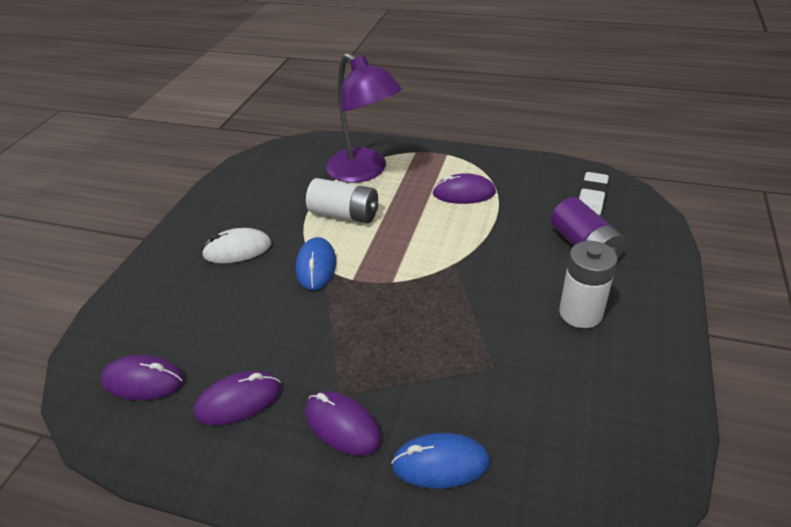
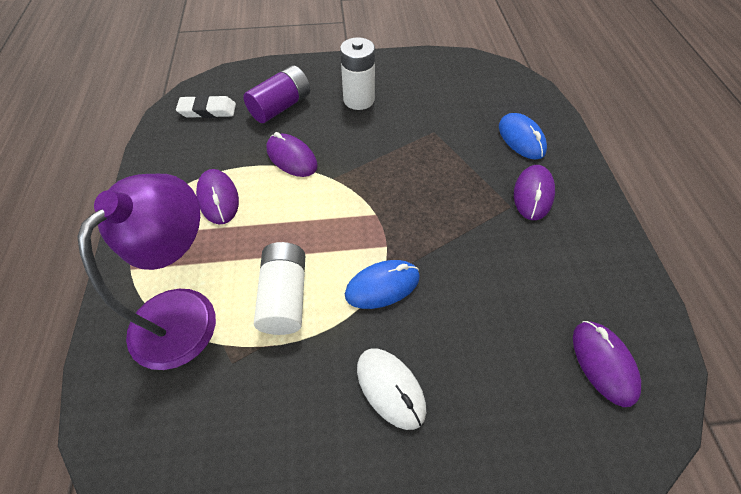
camera: 115 degrees left, 15 degrees up
purple mouse [194,371,281,425] -> purple mouse moved to [266,132,318,177]

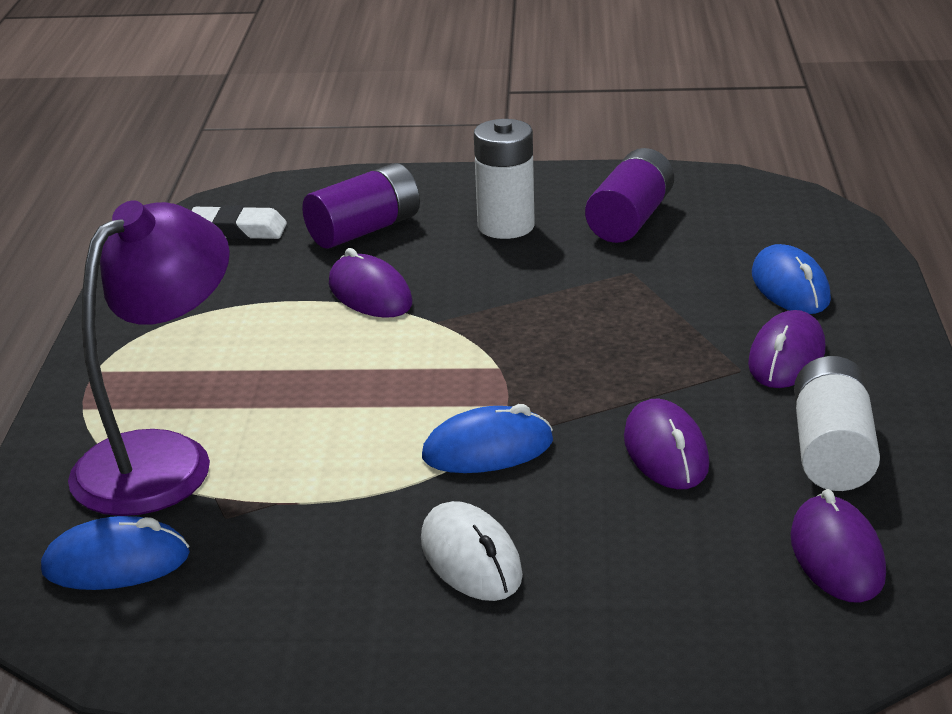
camera: 10 degrees right, 25 degrees down
purple mouse [196,169,239,224] -> purple mouse moved to [624,399,709,489]
white battery [254,242,305,335] -> white battery moved to [794,356,880,491]
none -> blue mouse [41,516,190,590]
none -> purple battery [585,148,674,243]

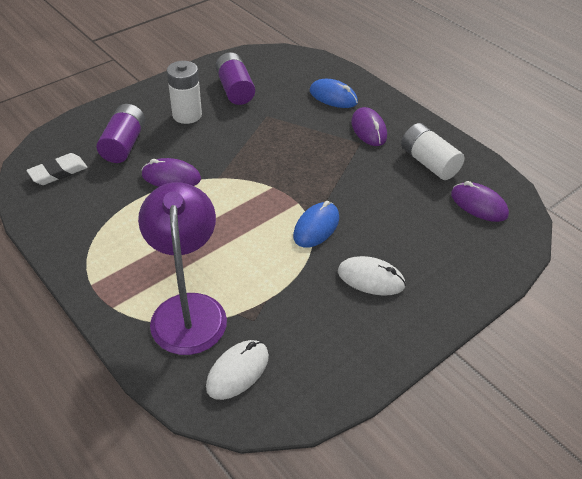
camera: 45 degrees left, 15 degrees up
blue mouse [41,516,190,590] -> white mouse [206,340,269,400]
purple mouse [624,399,709,489] -> none

